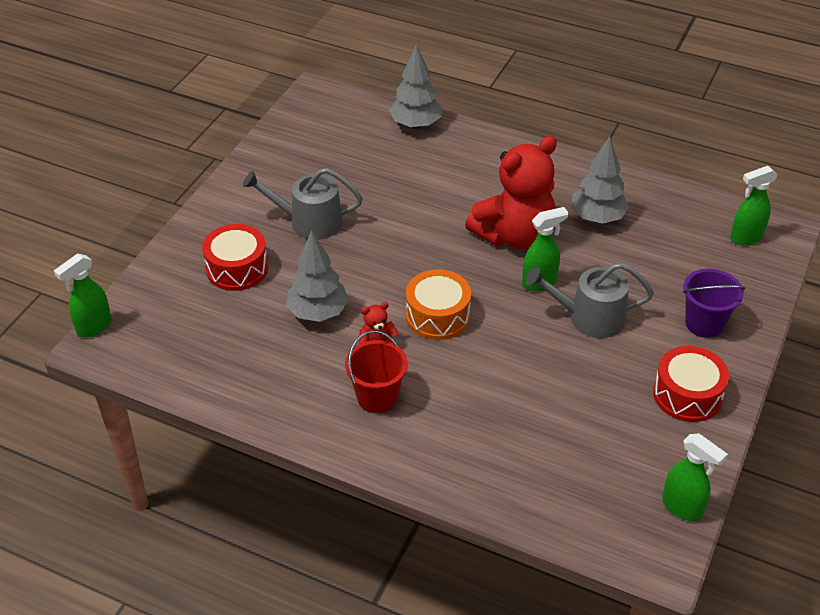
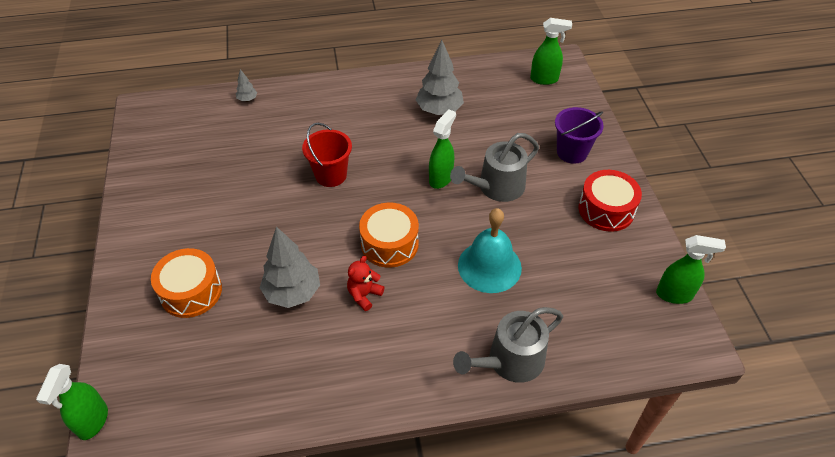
camera: 35 degrees left, 5 degrees up
red drum [202,224,268,291] -> orange drum [151,248,222,318]
grey watering can [243,168,363,240] -> grey watering can moved to [453,307,563,383]
red bucket [345,330,408,413] -> red bucket moved to [302,123,352,187]
grey tree [389,44,442,129] -> grey tree [236,69,257,101], size x0.46
red teddy bear [465,136,557,249] -> none
green spray bottle [730,166,778,245] -> green spray bottle turned 120 degrees counterclockwise [530,18,572,85]
none -> turquoise bell [458,208,522,293]

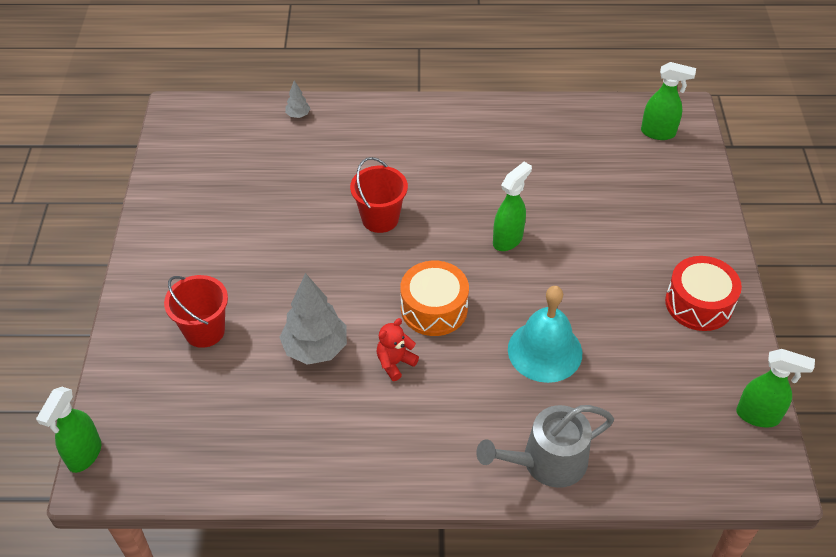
camera: 10 degrees right, 0 degrees up
orange drum [151,248,222,318] -> red bucket [164,275,228,348]
grey tree [416,40,464,115] -> none
grey watering can [450,133,539,202] -> none
purple bucket [555,107,604,164] -> none

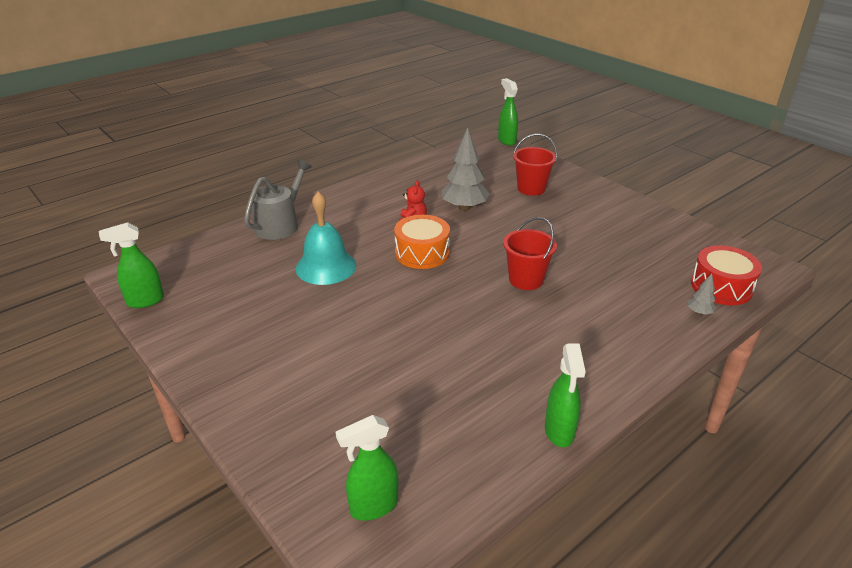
camera: 140 degrees right, 15 degrees down
green spray bottle [493,162,532,251] -> green spray bottle moved to [545,344,586,448]
red drum [665,256,742,331] -> red drum moved to [691,245,762,305]

